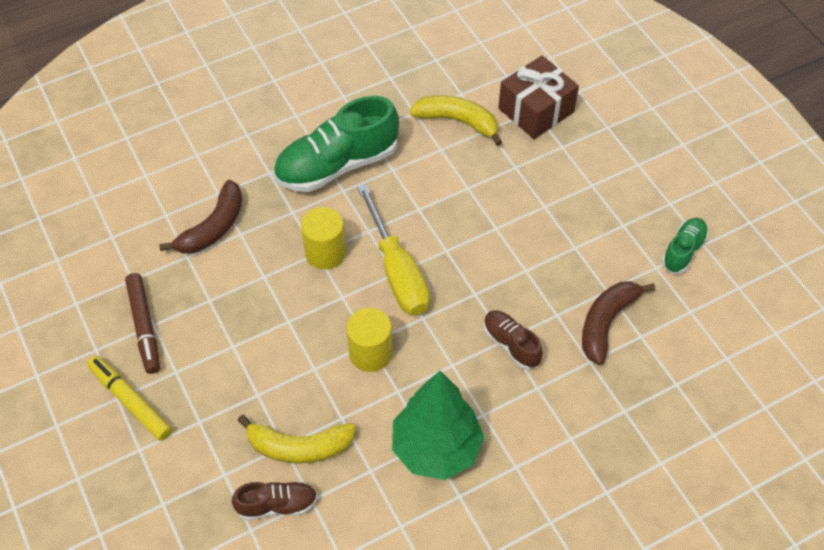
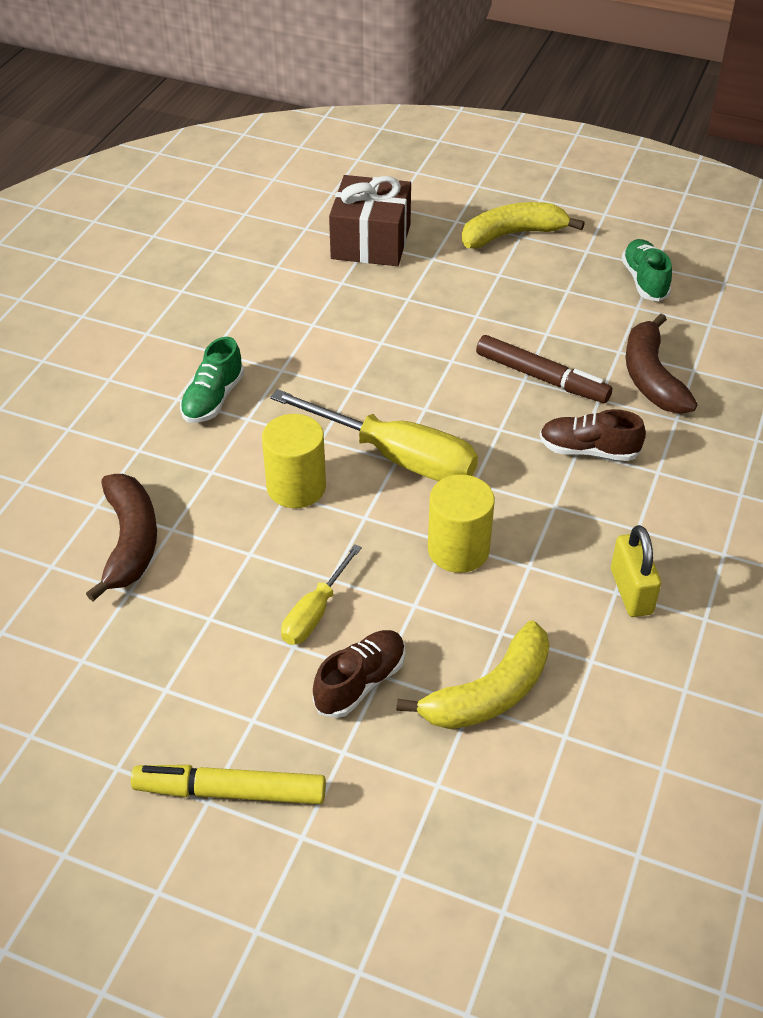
camera: 40 degrees left, 10 degrees down
brown marker [125,273,160,374] -> brown marker moved to [476,335,612,403]
brown shoe [232,481,318,520] -> brown shoe moved to [313,630,405,718]
green shoe [273,96,399,192] -> green shoe [180,337,244,423], size x0.51
green tree [392,371,484,480] -> yellow padlock [611,525,661,617]
yellow banana [410,95,502,146] -> yellow banana moved to [461,202,585,249]
none -> yellow screwdriver [281,544,362,645]

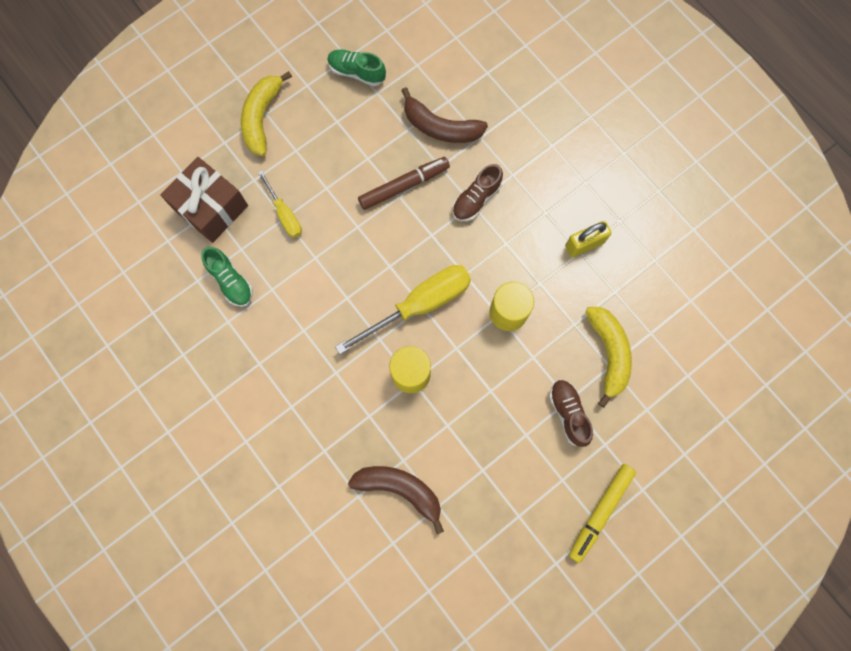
camera: 60 degrees left, 30 degrees up
green shoe [180,337,244,423] -> green shoe moved to [201,247,253,307]
yellow screwdriver [281,544,362,645] -> yellow screwdriver moved to [258,171,302,238]
yellow padlock [611,525,661,617] -> yellow padlock turned 45 degrees counterclockwise [565,221,612,257]

